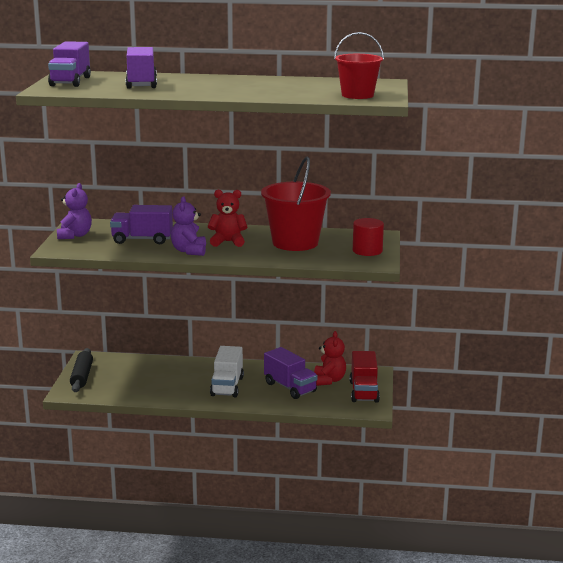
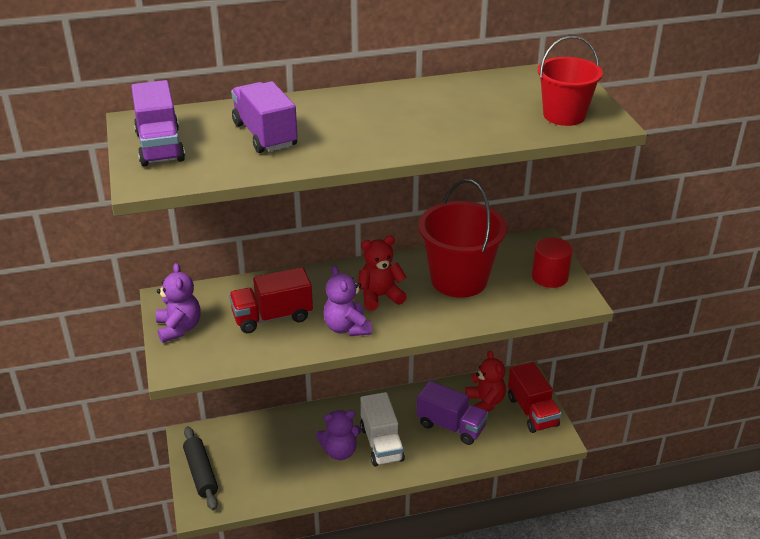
camera: 20 degrees left, 15 degrees up
purple truck [110,205,173,244] -> red truck [229,267,313,333]
none -> purple teddy bear [316,410,361,460]

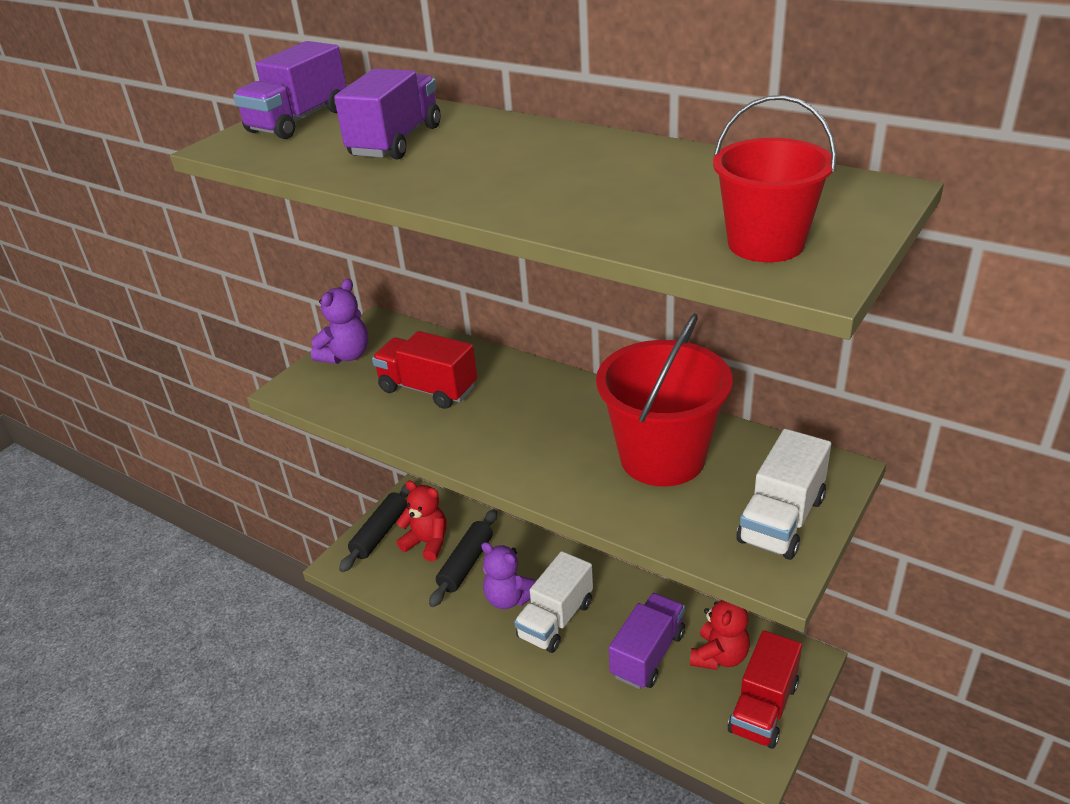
camera: 50 degrees right, 0 degrees up
purple teddy bear [323,266,372,336] -> none
red teddy bear [358,235,407,311] -> red teddy bear moved to [396,481,447,561]
purple truck [417,381,488,445] -> purple truck turned 135 degrees counterclockwise [609,593,685,689]
red cylinder [532,237,572,288] -> white truck [736,429,831,560]
none -> black rolling pin [429,509,497,607]

